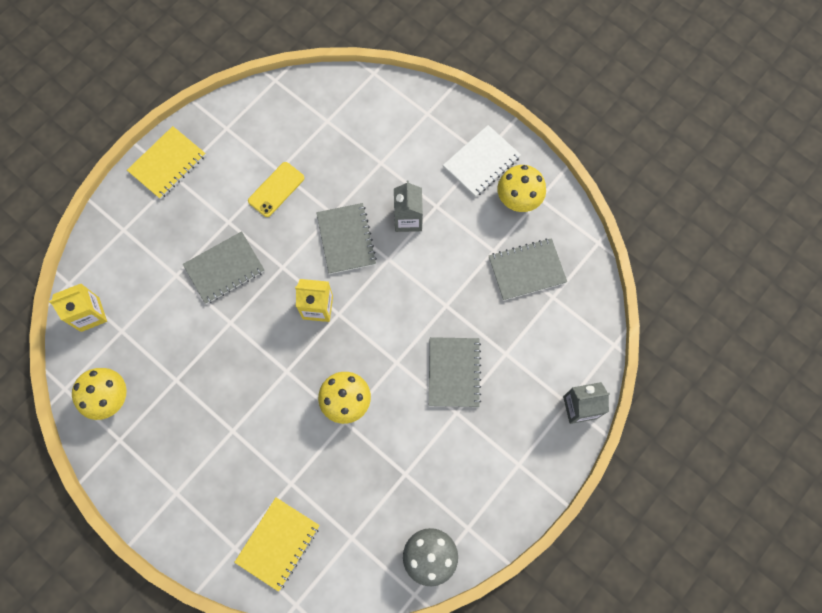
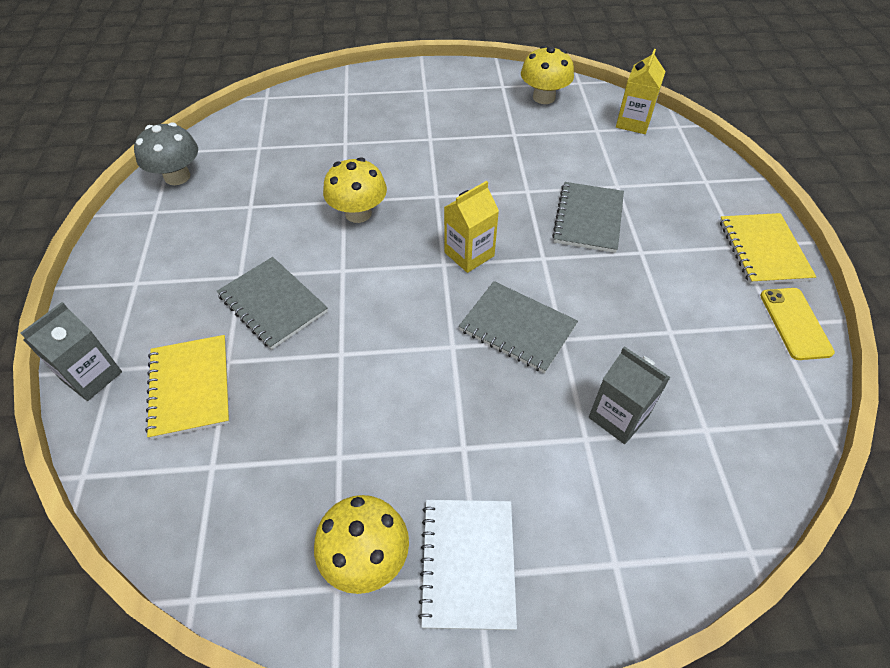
camera: 135 degrees right, 20 degrees down
yellow notebook [234,497,320,592] -> yellow notebook moved to [145,335,230,439]
yellow phone [248,162,304,217] -> yellow phone moved to [760,288,835,360]
grey carton [394,181,423,232] -> grey carton moved to [589,346,671,444]
grey notebook [489,238,567,301] -> none

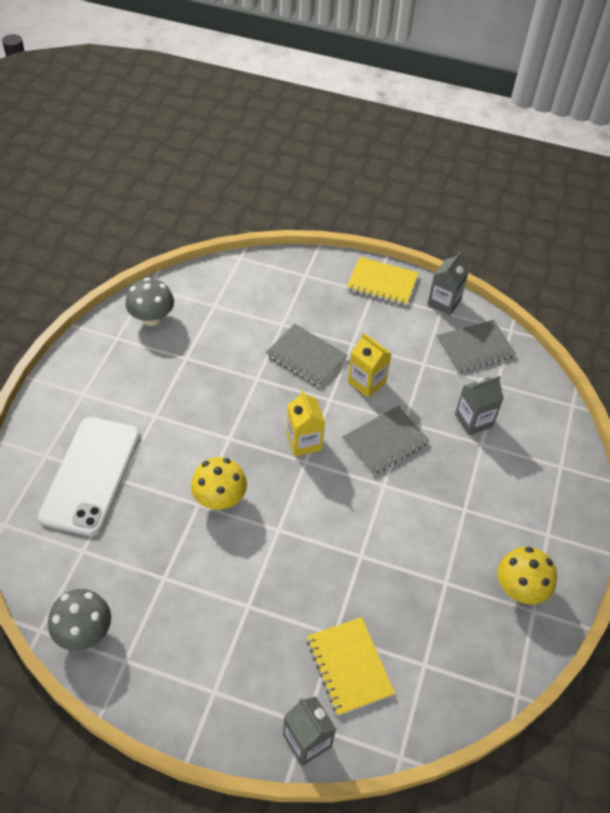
camera: 70 degrees left, 0 degrees up
yellow notebook [145,335,230,439] -> yellow notebook turned 60 degrees clockwise [307,617,395,716]
grey notebook [217,257,328,349] -> grey notebook moved to [436,320,516,373]
white notebook [418,500,517,630] -> none
yellow mushroom [521,45,574,104] -> grey mushroom [125,278,174,326]
yellow carton [616,49,666,134] -> yellow carton moved to [348,333,392,398]
yellow phone [760,288,835,360] -> grey carton [427,252,469,316]
none -> white phone [38,417,140,536]

